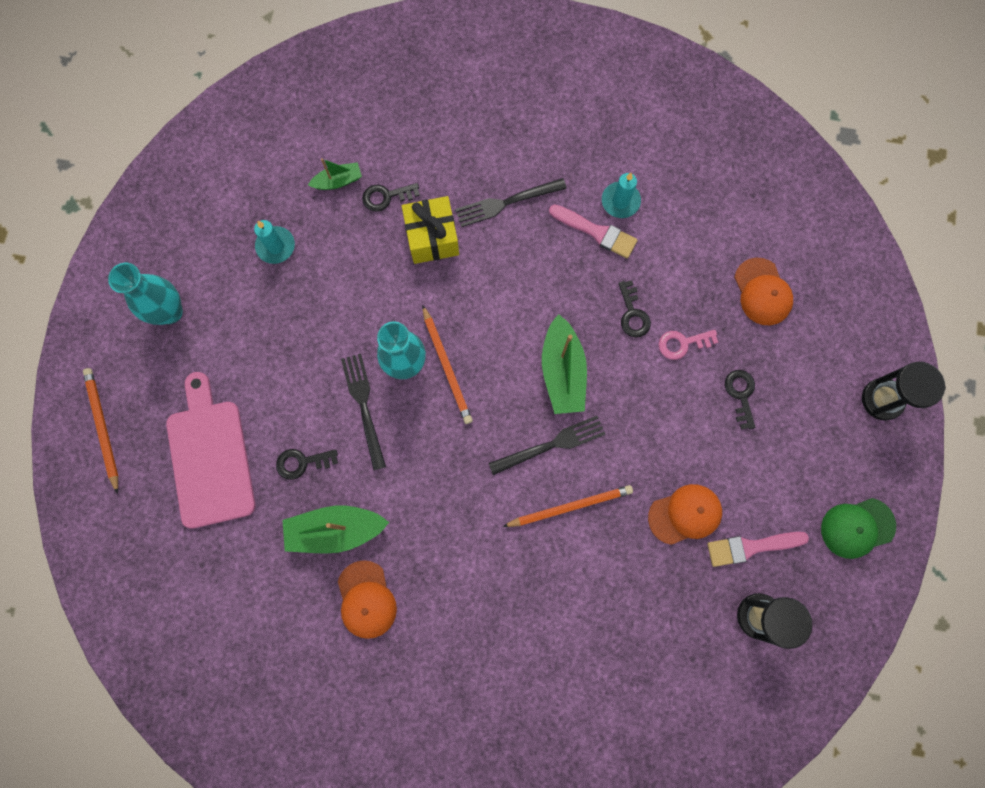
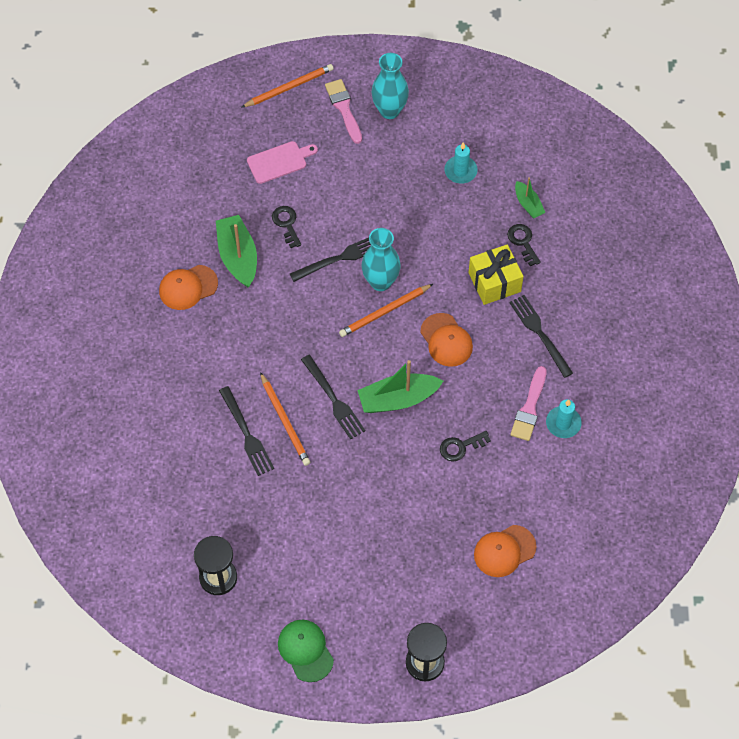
camera: 80 degrees right, 15 degrees down
pink cutting board [166,372,255,528] -> pink cutting board [247,141,318,184], size x0.58
orange cap [648,484,722,545] -> orange cap moved to [420,313,473,367]
pink key [658,330,718,360] -> none
pink brush [707,532,809,567] -> pink brush moved to [325,79,362,144]
black key [725,370,755,429] -> none
none -> black fork [219,386,274,476]

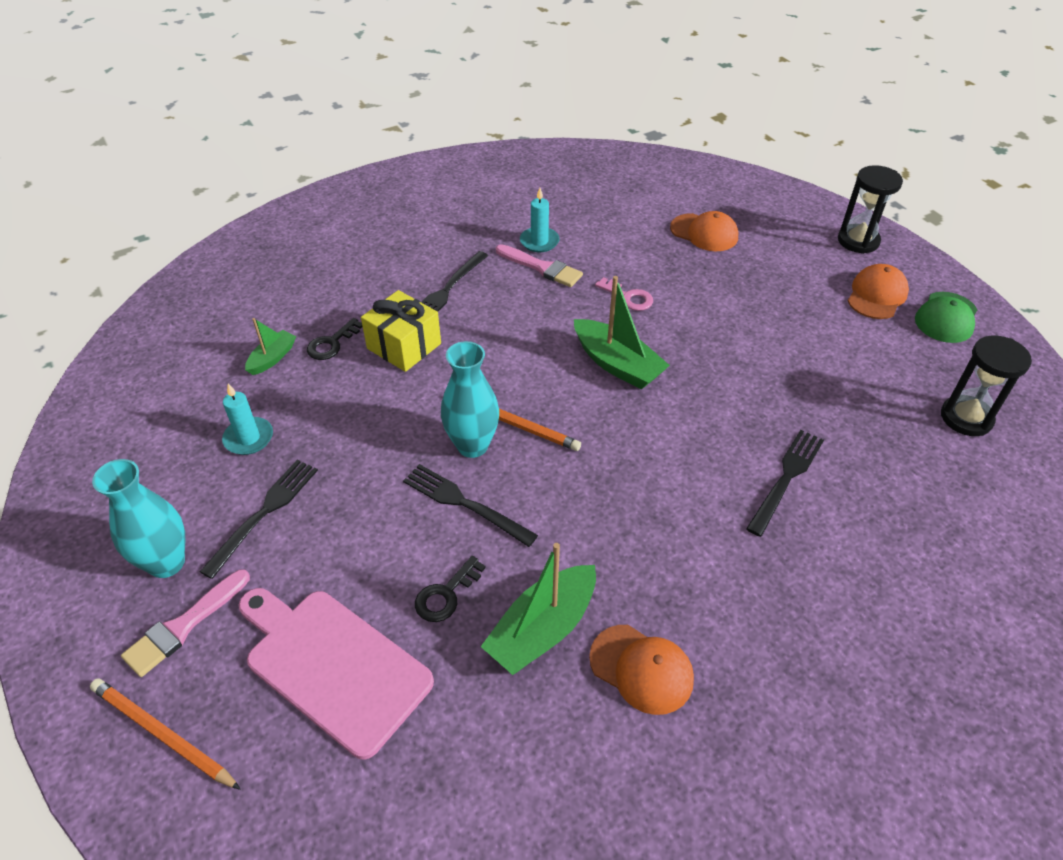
camera: 120 degrees left, 15 degrees down
pink cutting board [247,141,318,184] -> pink cutting board [239,588,434,760], size x1.72
orange pencil [260,372,310,466] -> none
black fork [301,355,366,440] -> black fork moved to [200,460,318,579]
orange cap [420,313,473,367] -> orange cap moved to [848,264,909,319]
black key [440,431,491,462] -> pink key [595,277,653,311]
pink brush [510,366,547,441] -> pink brush turned 45 degrees clockwise [496,244,583,287]

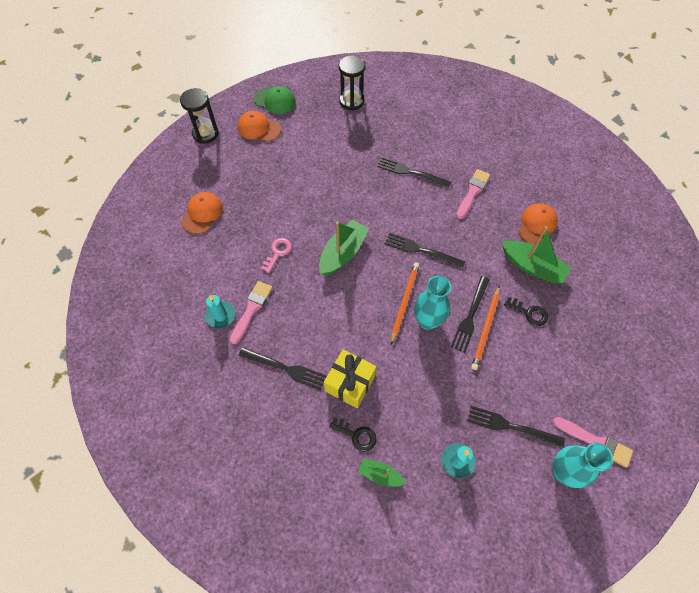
camera: 100 degrees left, 15 degrees up
orange pencil [90,678,241,790] -> orange pencil moved to [471,286,500,370]
pink cutting board [239,588,434,760] -> none
none -> black fork [385,233,465,269]
none -> pink brush [456,169,490,219]

